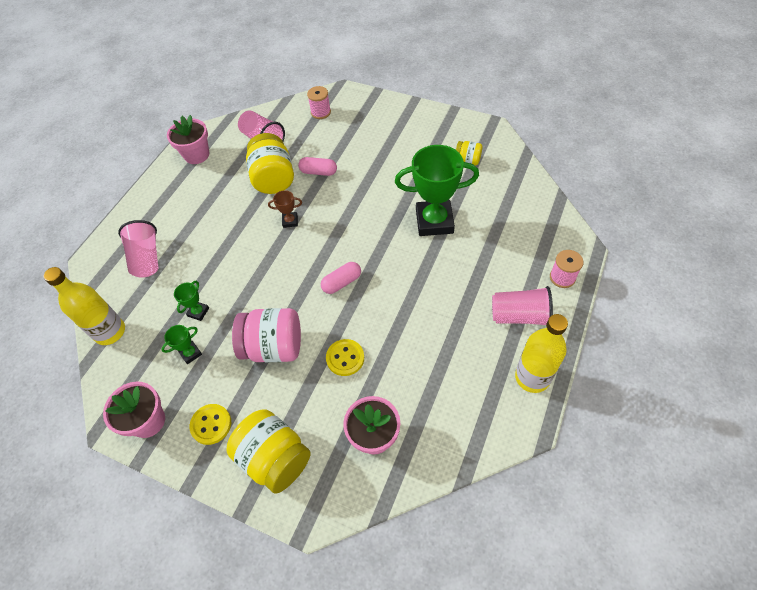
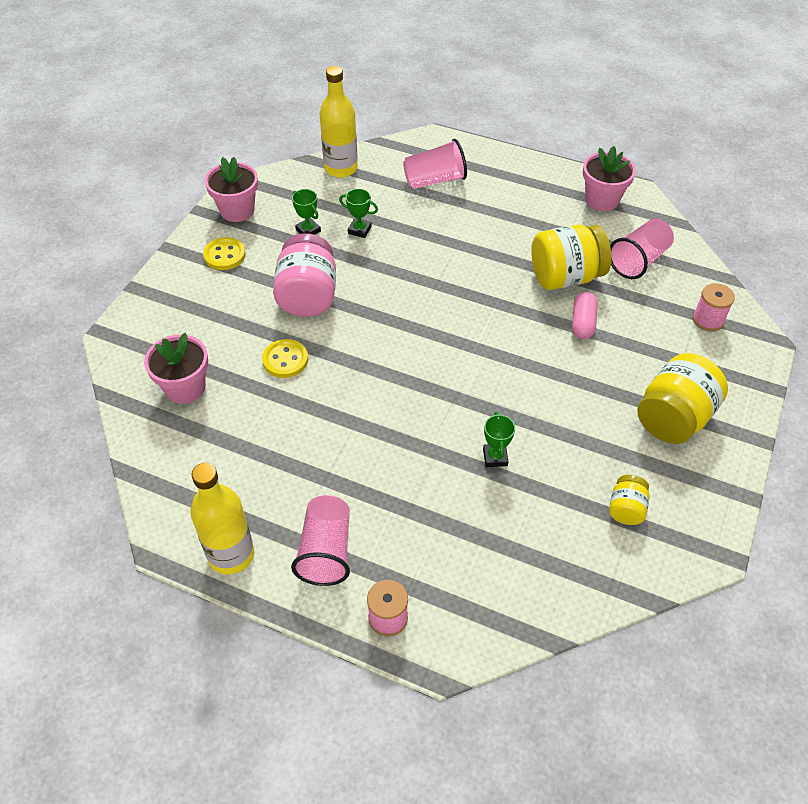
camera: 85 degrees right, 5 degrees down
yellow jar [226,409,311,494] -> yellow jar moved to [637,353,728,444]
brown trophy [268,190,302,228] -> none
pink capsule [321,262,361,294] -> none
green trophy [395,145,479,236] -> green trophy [483,412,515,467], size x0.44

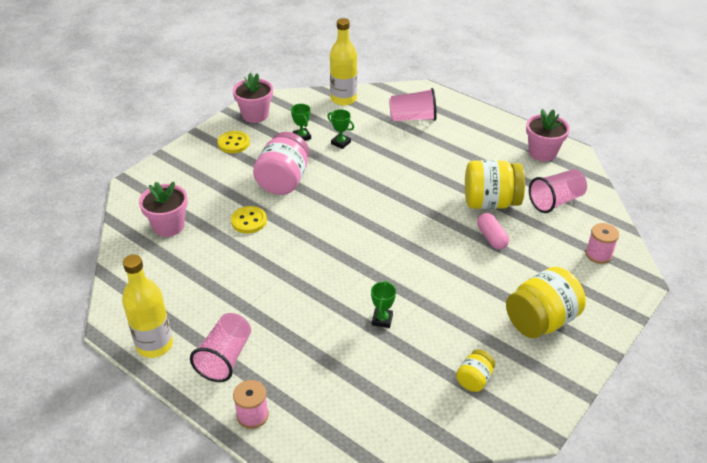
camera: 15 degrees right, 10 degrees down
pink capsule [572,292,597,339] -> pink capsule turned 45 degrees counterclockwise [477,213,509,250]

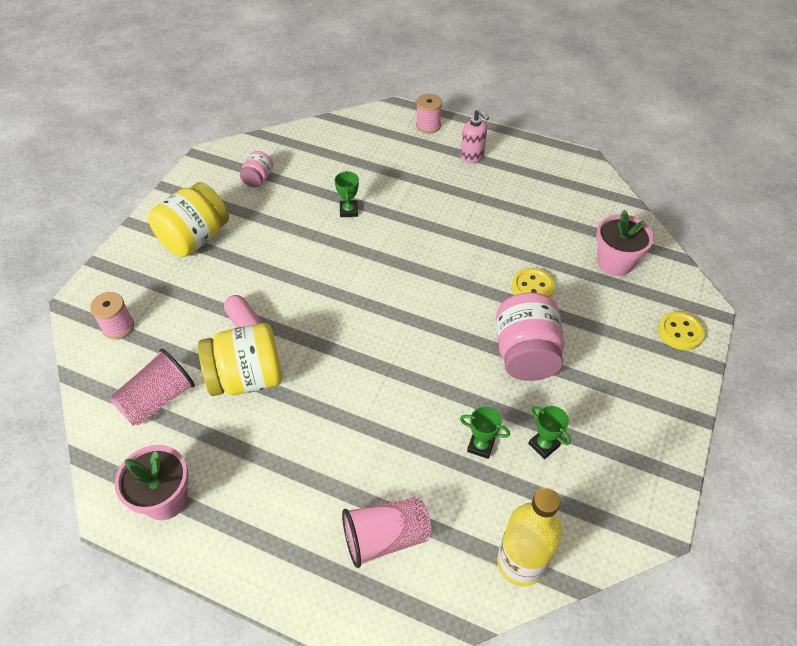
camera: 165 degrees right, 10 degrees up
yellow bottle [122,254,173,358] -> none
pink cup [190,313,251,382] -> pink soap dispenser [460,109,489,163]
yellow button [218,131,250,153] -> yellow button moved to [658,311,705,350]
pink flower pot [233,73,273,123] -> none
yellow jar [456,350,495,392] -> pink jar [240,151,273,187]

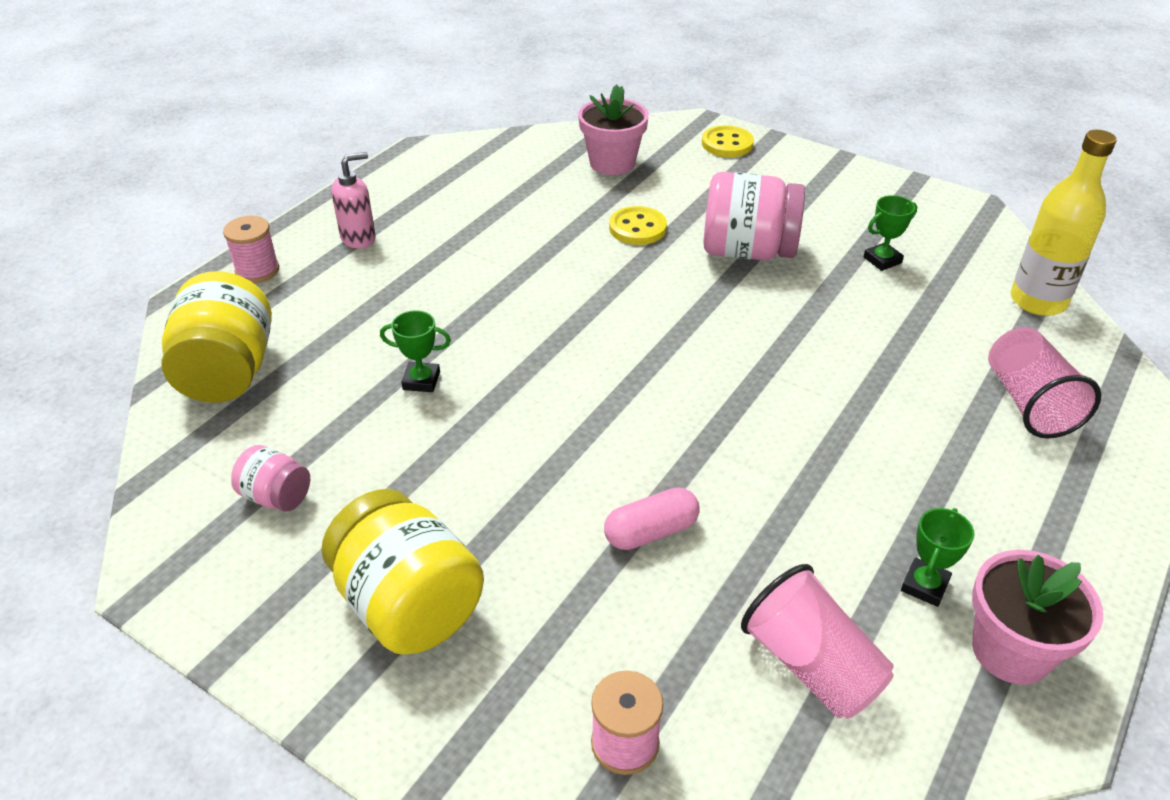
camera: 80 degrees left, 10 degrees down
yellow jar [198,323,282,396] -> yellow jar moved to [161,271,272,403]
green trophy [460,407,510,459] -> green trophy moved to [901,508,975,607]

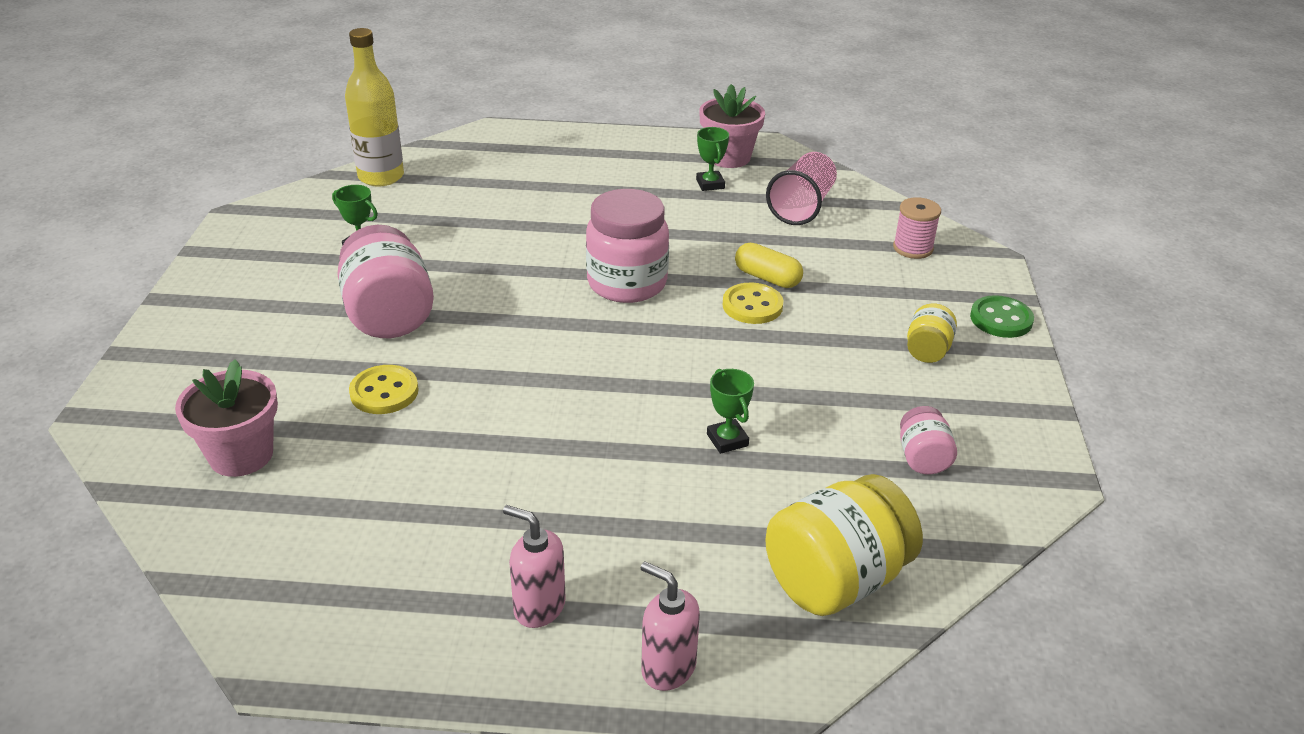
camera: 120 degrees left, 5 degrees down
pink spool [223,216,279,283] -> pink soap dispenser [641,561,700,691]
yellow jar [321,489,484,655] -> yellow jar [907,303,957,363], size x0.51
pink capsule [604,488,700,550] -> yellow capsule [735,243,803,288]
yellow button [702,125,754,157] -> yellow button moved to [723,283,784,324]
green trophy [901,508,975,607] -> green trophy turned 75 degrees clockwise [696,127,729,191]
pink cup [988,327,1102,438] -> none
none -> pink jar [586,189,669,303]
none -> green button [970,295,1034,338]

